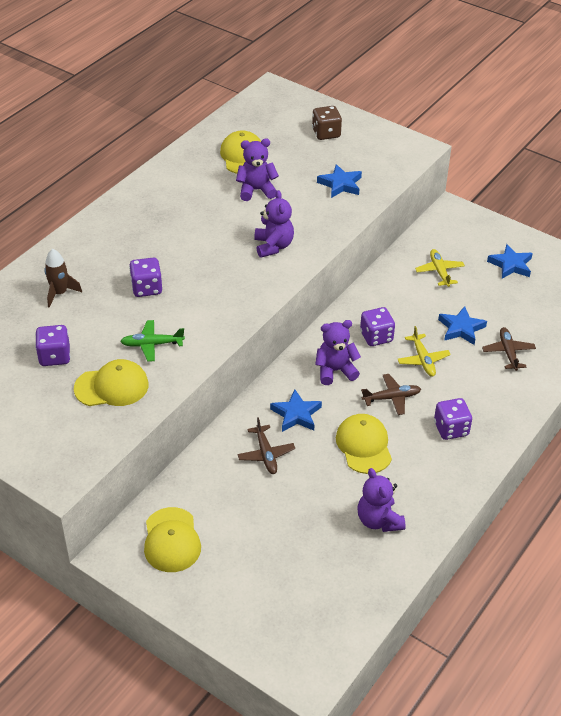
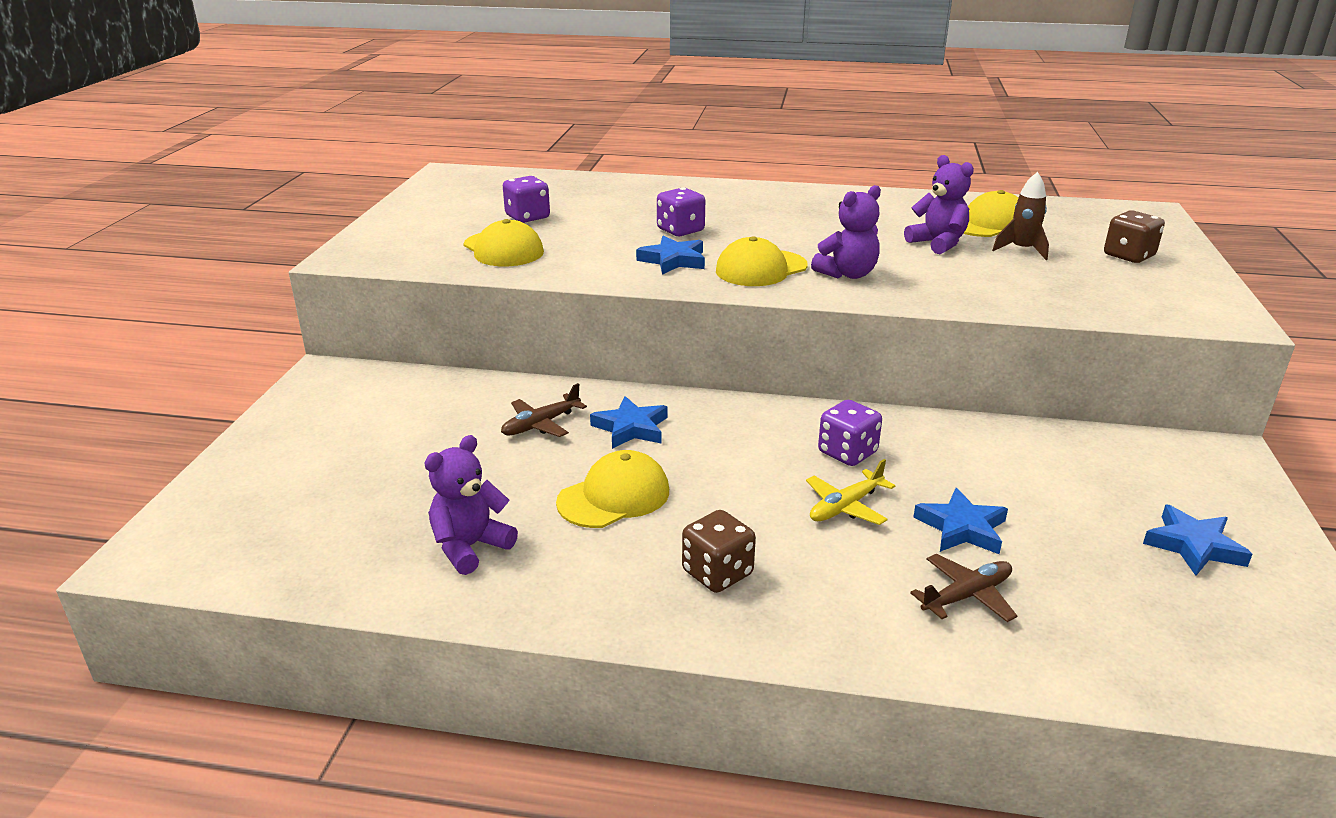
camera: 65 degrees right, 15 degrees down
brown rocket [44,249,82,308] -> brown rocket moved to [992,172,1049,260]
green plane [120,320,185,362] -> none
yellow cap [144,507,201,572] -> yellow cap moved to [716,236,808,286]
purple teddy bear [315,320,361,385] -> none
blue star [317,164,362,198] -> blue star moved to [636,236,705,275]
brown plane [361,374,421,415] -> none
yellow plane [415,249,465,287] -> none
purple dice [434,398,472,440] -> brown dice [682,510,756,593]

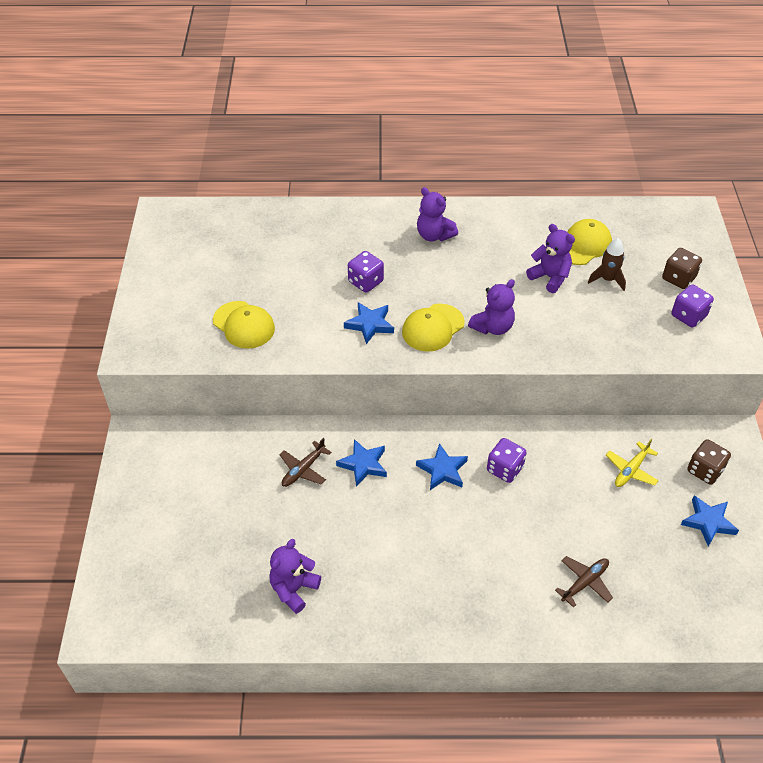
camera: 10 degrees left, 20 degrees up
purple dice [503,176,550,223] -> purple dice moved to [671,285,714,327]
yellow cap [556,450,669,528] -> none
brown dice [682,510,756,593] -> brown dice moved to [687,439,731,485]
yellow plane [806,459,895,525] -> yellow plane moved to [606,439,659,487]
blue star [914,488,1008,554] -> blue star moved to [416,443,468,490]
none -> purple teddy bear [417,187,458,242]

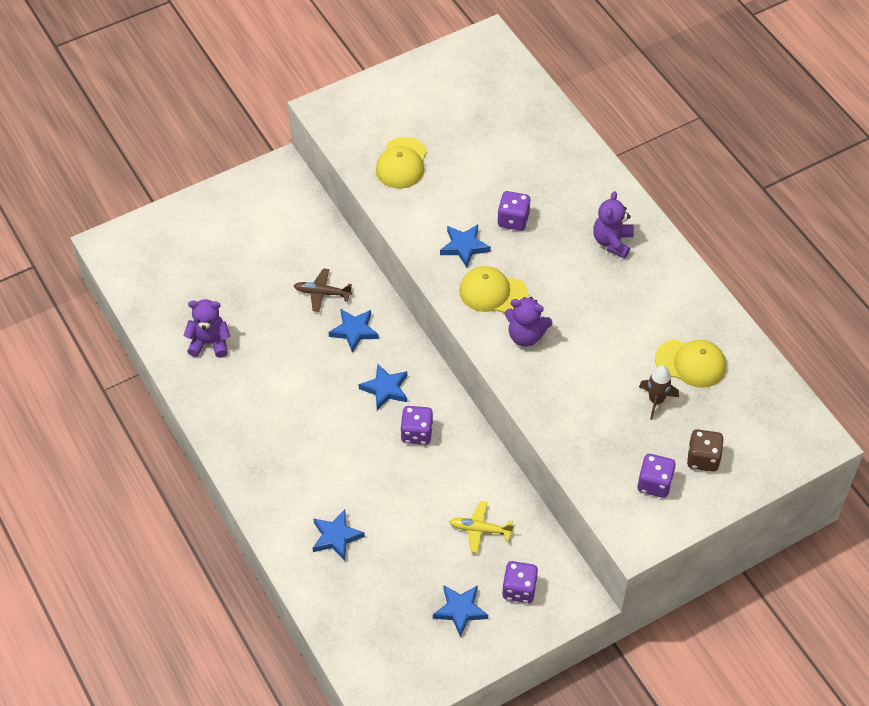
camera: 60 degrees right, 5 degrees up
purple teddy bear [526,224,575,293] -> none
brown plane [555,556,613,608] -> blue star [313,510,365,561]
brown dice [687,439,731,485] -> purple dice [502,561,538,603]

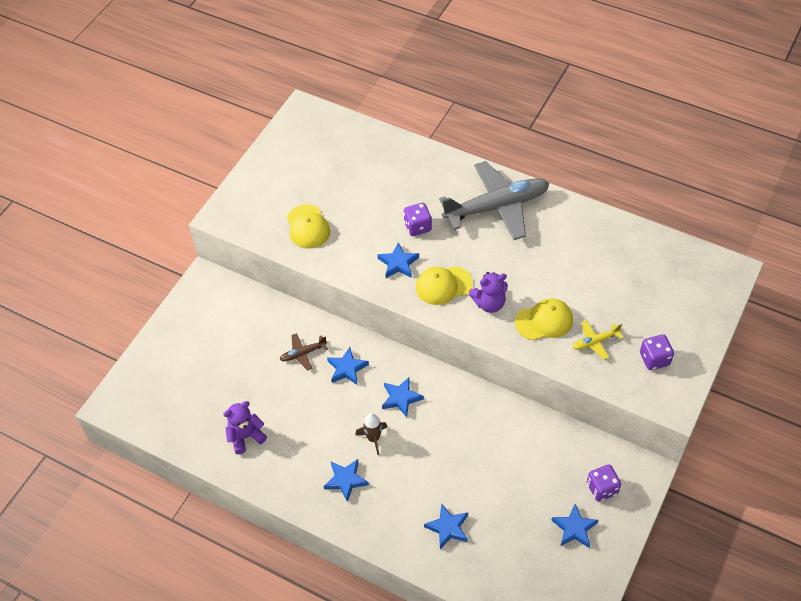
camera: 30 degrees left, 0 degrees up
purple dice [400,406,433,445] -> none
yellow plane [449,501,514,553] -> yellow plane moved to [573,320,623,360]
purple teddy bear [593,191,634,259] -> grey plane [439,161,550,240]
brown rocket [639,366,679,420] -> brown rocket moved to [355,413,387,455]
yellow cap [655,339,726,388] -> yellow cap moved to [515,298,573,340]
brown dice [687,429,724,472] -> none
none -> blue star [323,459,369,502]

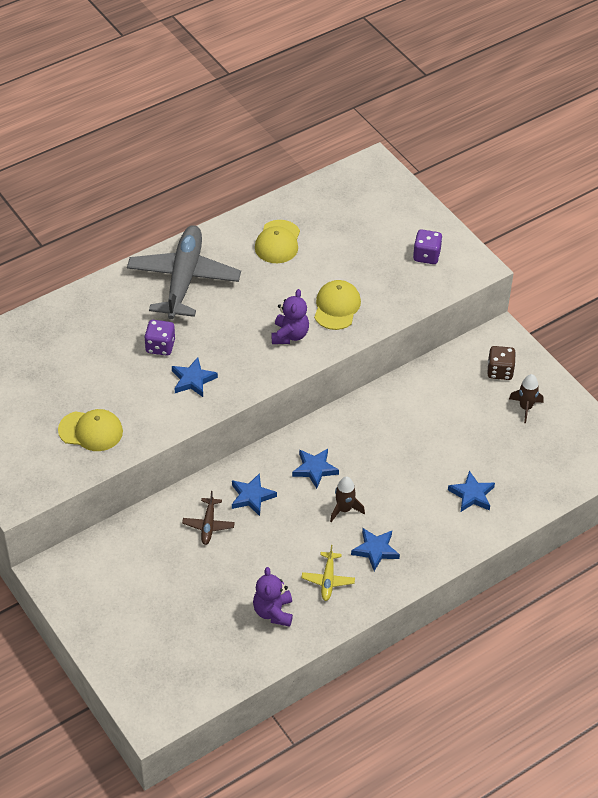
camera: 65 degrees left, 5 degrees down
yellow cap [416,266,473,305] -> yellow cap moved to [255,220,300,263]
blue star [552,504,598,548] -> brown rocket [509,374,544,423]
yellow plane [573,320,623,360] -> yellow plane moved to [302,545,355,601]
purple dice [587,464,621,502] -> brown dice [487,346,516,380]

